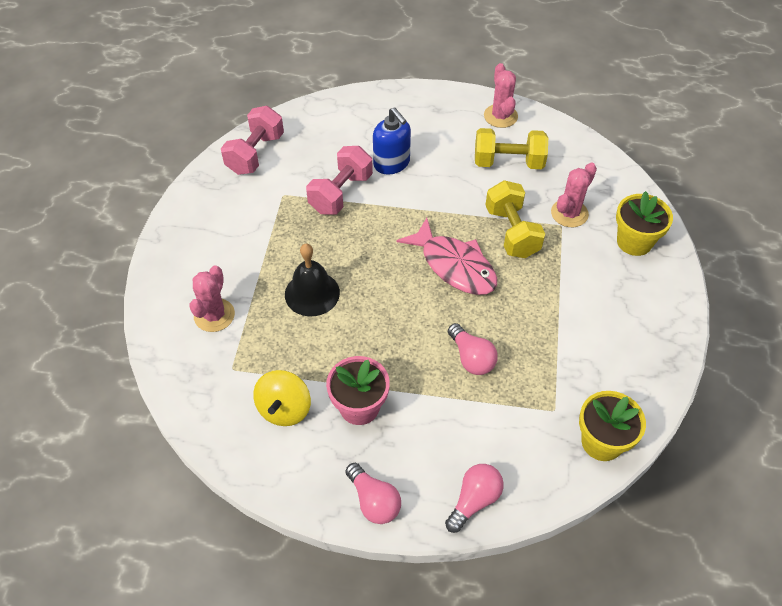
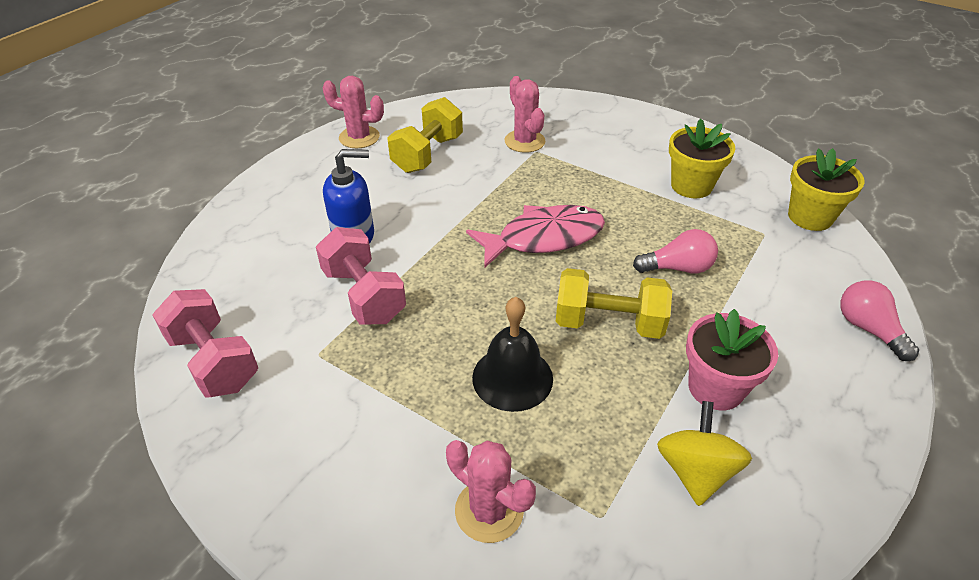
camera: 65 degrees left, 10 degrees down
yellow spinning top [253,370,311,426] -> yellow spinning top turned 120 degrees counterclockwise [657,401,752,506]
pink light bulb [345,463,401,524] -> none
yellow dumbbell [486,180,545,258] -> yellow dumbbell moved to [556,268,672,339]
yellow flower pot [616,191,673,256] -> yellow flower pot moved to [669,118,735,198]

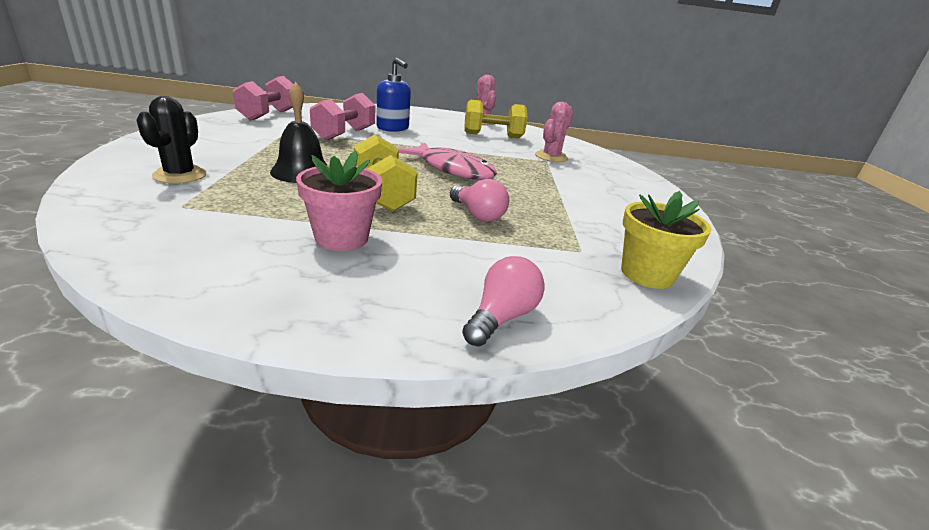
camera: 55 degrees right, 15 degrees down
pink cactus [446,440,536,543] -> black cactus [136,96,206,184]
yellow spinning top [657,401,752,506] -> none
yellow flower pot [669,118,735,198] -> none

